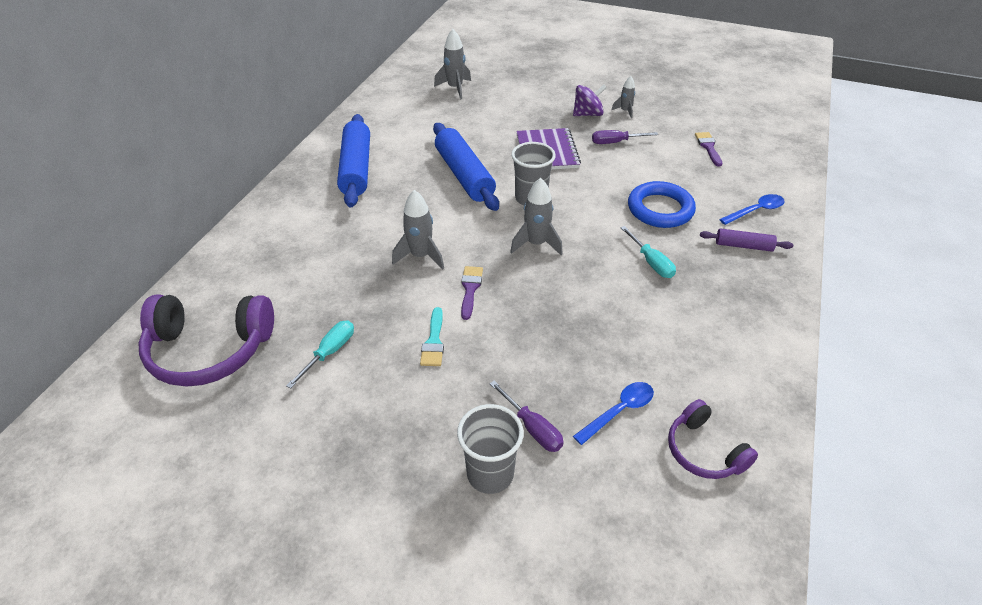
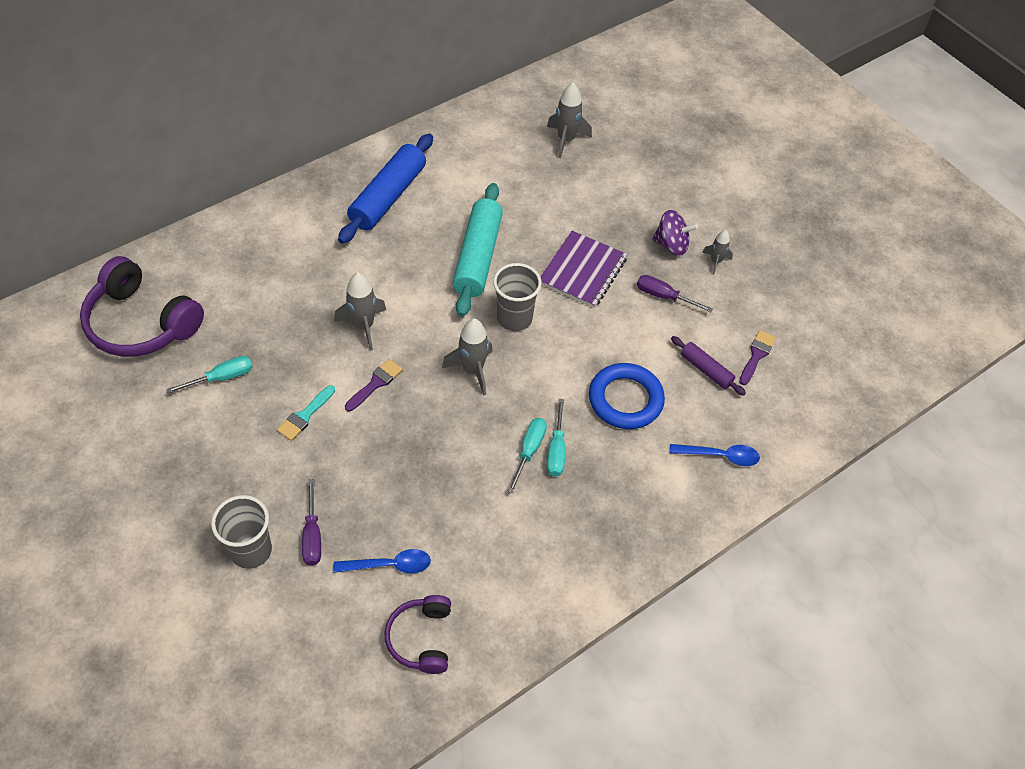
camera: 30 degrees right, 10 degrees up
blue rolling pin [433,123,499,211] -> turquoise rolling pin [453,183,503,317]
purple rolling pin [700,228,793,252] -> purple rolling pin moved to [671,336,746,396]
none -> turquoise screwdriver [507,418,547,493]

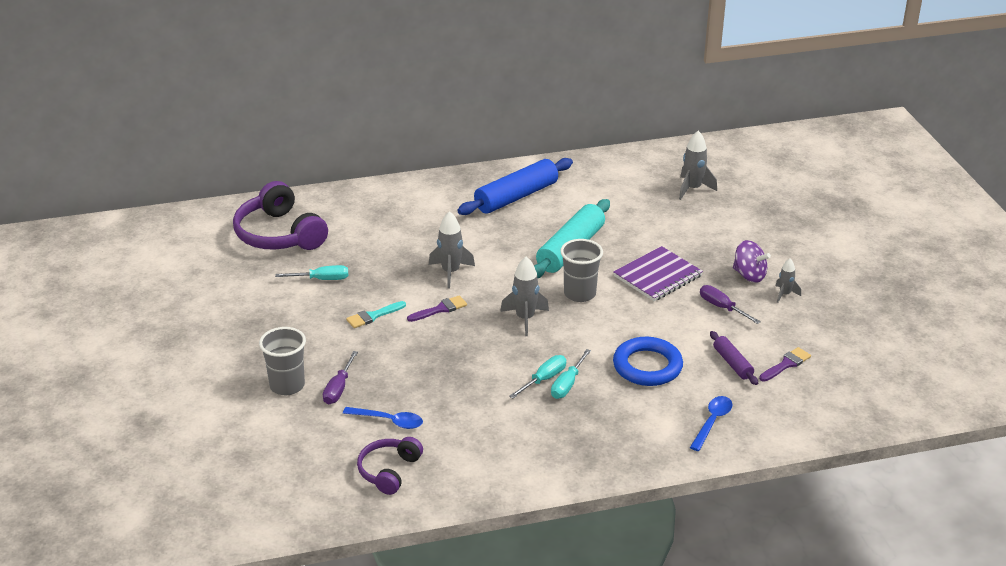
camera: 25 degrees right, 20 degrees down
blue spoon [670,444,760,466] -> blue spoon turned 90 degrees counterclockwise [690,396,732,451]

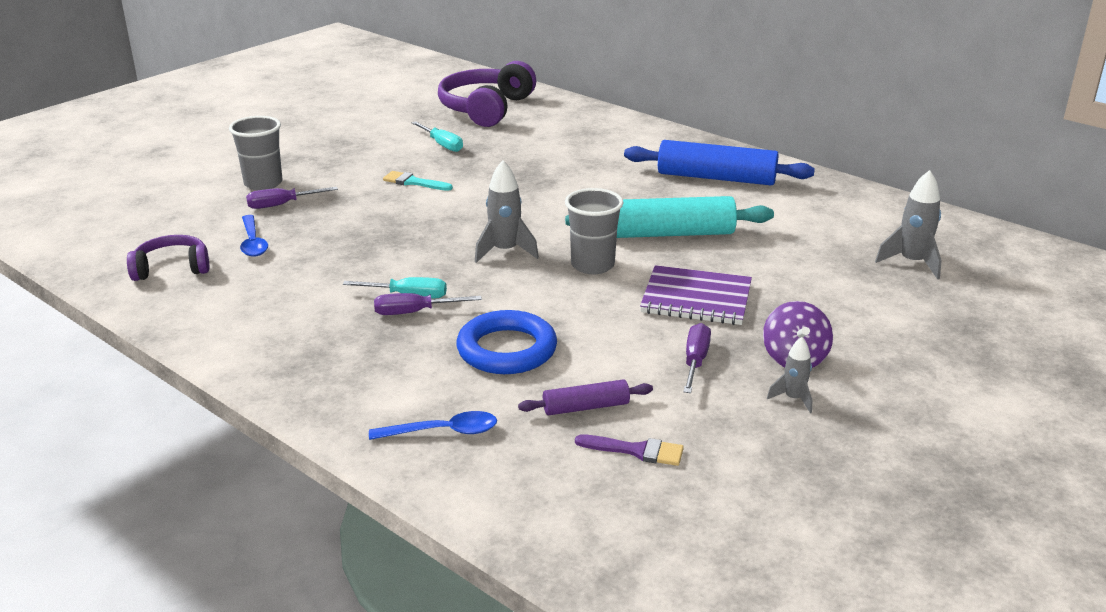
camera: 55 degrees right, 5 degrees down
purple brush [407,295,467,322] -> none
grey rocket [429,211,475,288] -> none
turquoise screwdriver [551,349,591,399] -> purple screwdriver [374,293,482,315]
purple rolling pin [710,331,758,385] -> purple rolling pin turned 45 degrees clockwise [518,379,653,416]

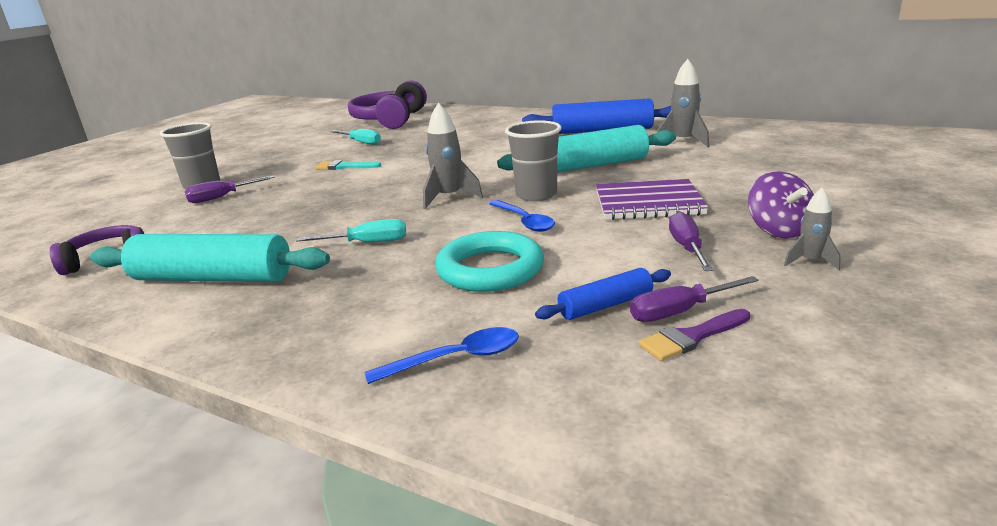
camera: 10 degrees left, 5 degrees down
blue spoon [240,215,268,257] -> blue spoon moved to [489,200,555,232]
purple screwdriver [374,293,482,315] -> purple screwdriver moved to [630,276,759,322]
blue ring [456,310,557,374] -> turquoise ring [435,231,544,292]
purple rolling pin [518,379,653,416] -> blue rolling pin [535,268,671,320]
purple brush [575,434,684,466] -> purple brush turned 150 degrees clockwise [639,309,750,361]
grey rocket [875,170,942,279] -> grey rocket moved to [655,59,709,147]
none -> turquoise rolling pin [90,234,330,282]

